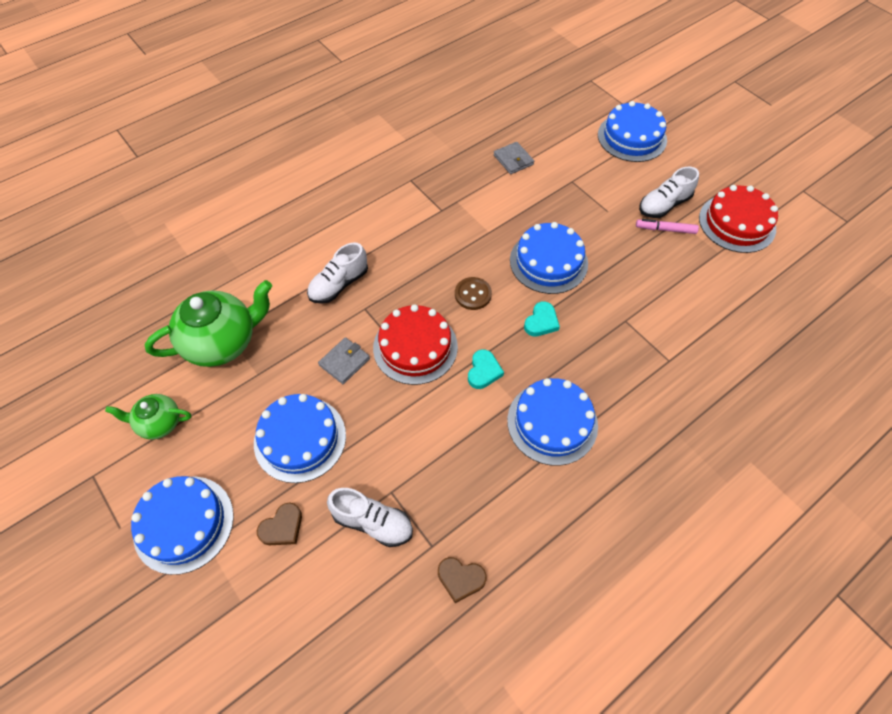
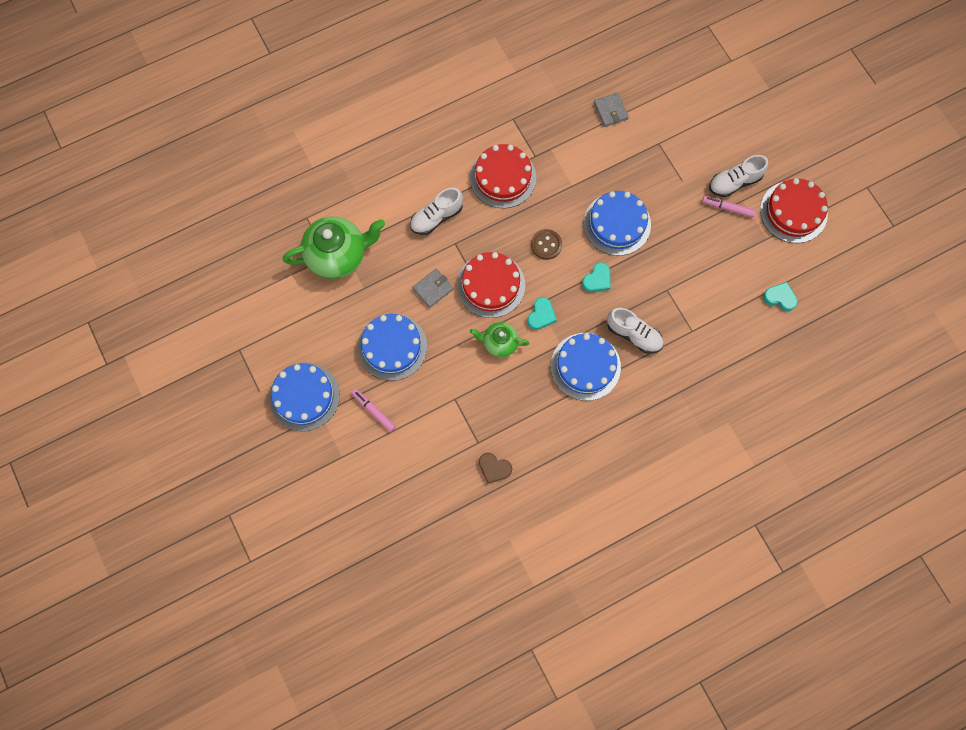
camera: 10 degrees right, 15 degrees up
green teapot [105,394,191,440] -> green teapot moved to [470,322,529,357]
brown heart [257,503,302,545] -> pink marker [351,389,396,432]
white shoe [327,488,413,547] -> white shoe moved to [607,308,664,354]
blue cake [598,101,667,162] -> none
none -> red cake [470,144,536,208]
none -> turquoise heart [763,282,798,311]

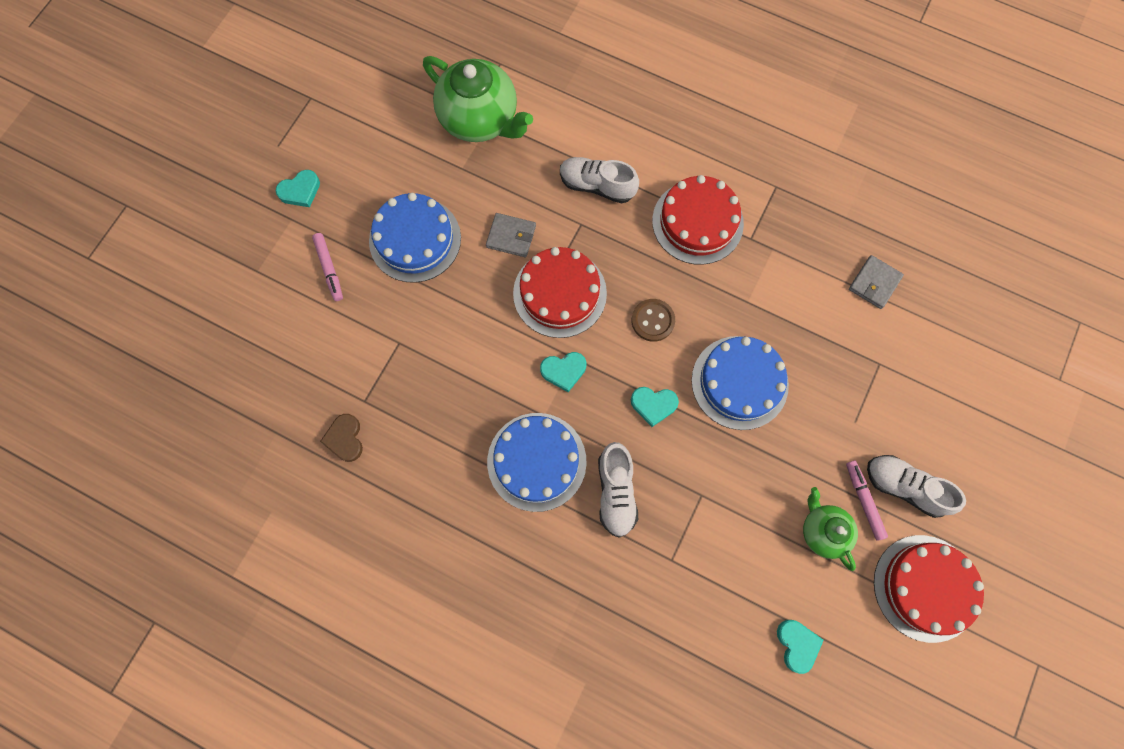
camera: 55 degrees right, 0 degrees up
blue cake [269,362,340,431] -> turquoise heart [276,170,320,207]
pink marker [351,389,396,432] -> pink marker turned 150 degrees clockwise [312,233,343,301]
green teapot [470,322,529,357] -> green teapot moved to [803,487,858,571]

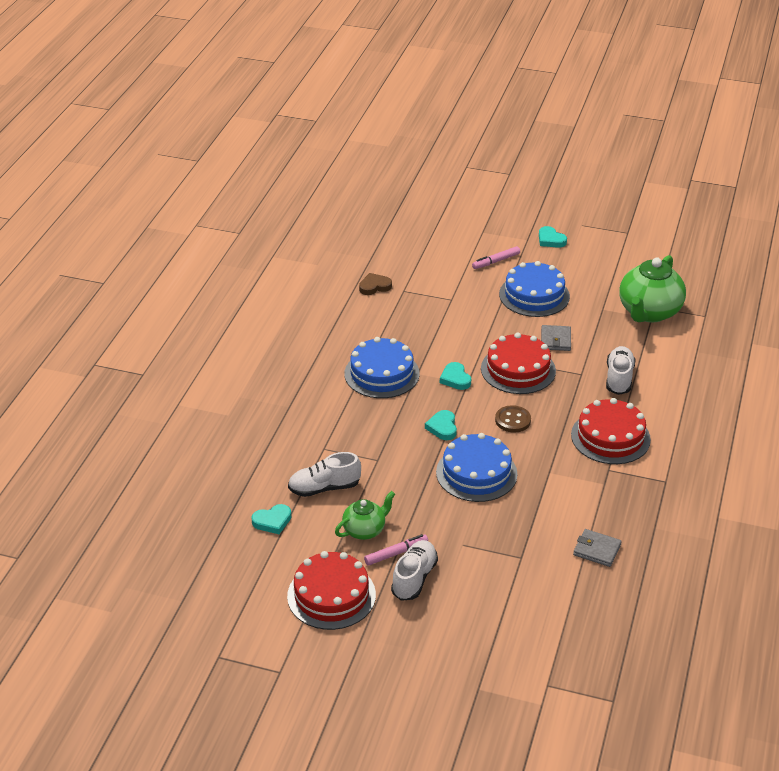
camera: 80 degrees right, 35 degrees down
white shoe [598,442,638,538] -> white shoe moved to [288,452,361,497]

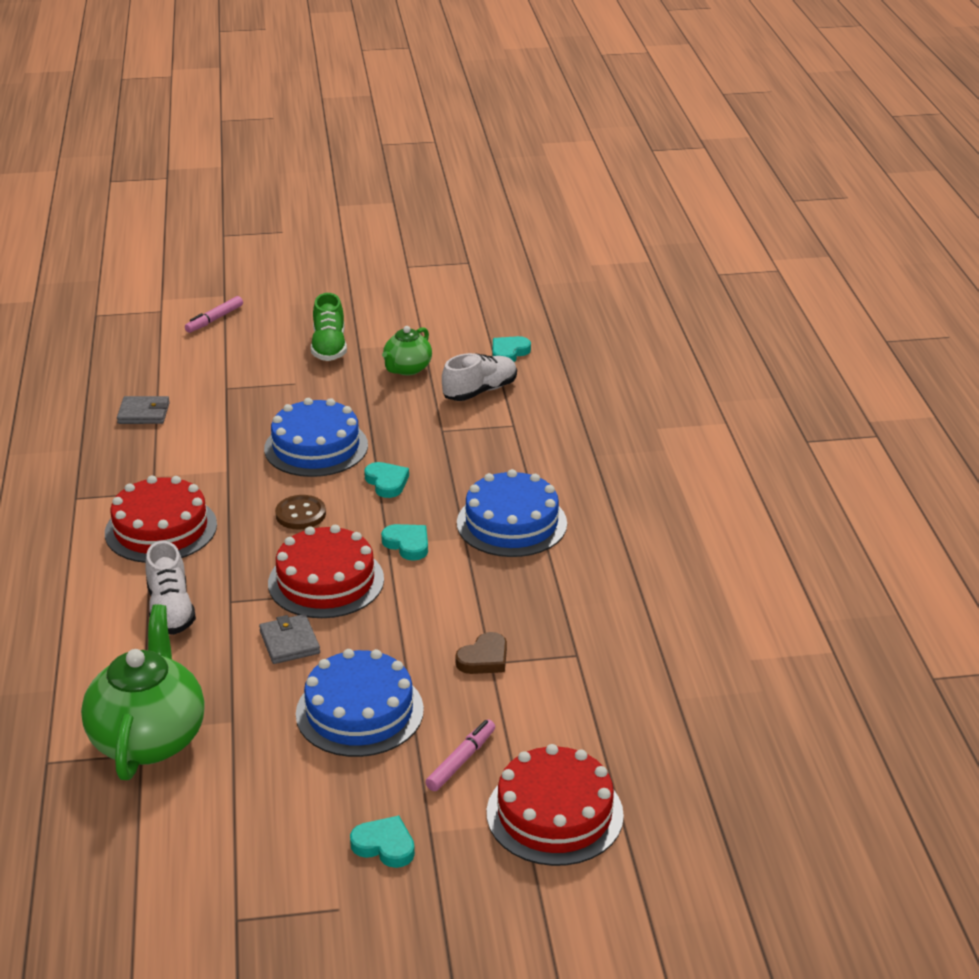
camera: 155 degrees right, 5 degrees down
red cake [287,551,376,630] -> red cake moved to [487,744,624,866]
brown heart [359,273,392,295] -> brown heart moved to [455,632,507,674]
pink marker [364,534,428,566] -> pink marker moved to [185,296,243,333]
white shoe [391,540,438,601] -> green shoe [311,293,347,361]

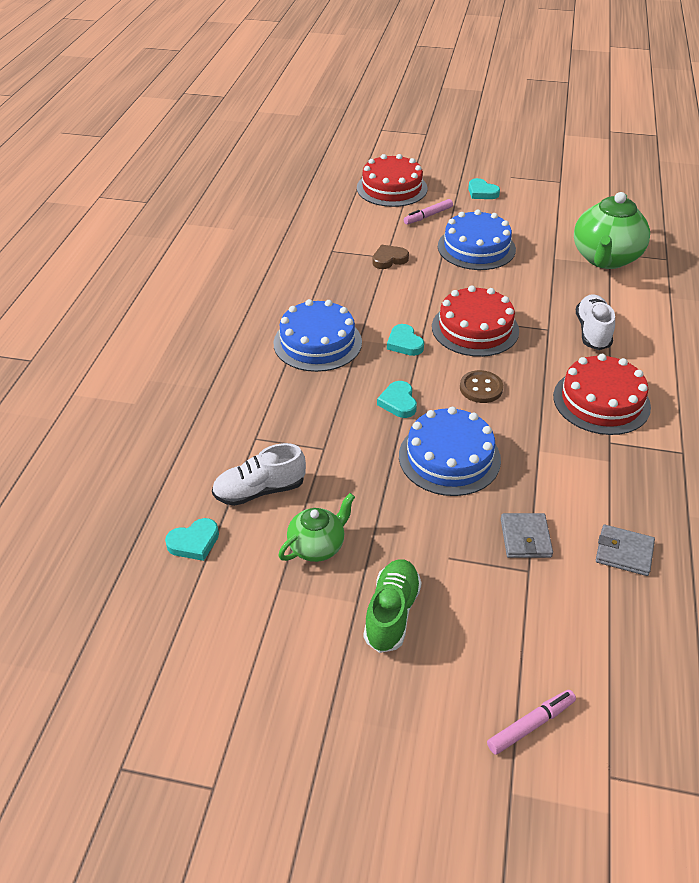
camera: 160 degrees left, 10 degrees up
grey wallet [259,614,320,664] -> grey wallet moved to [501,513,553,558]

